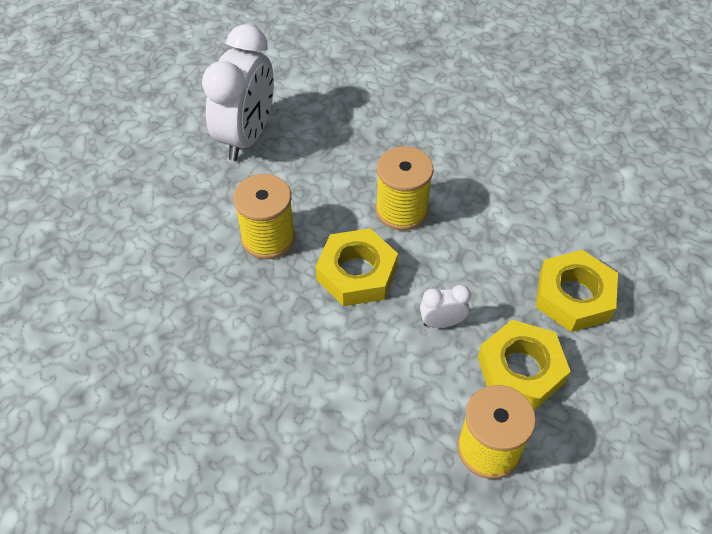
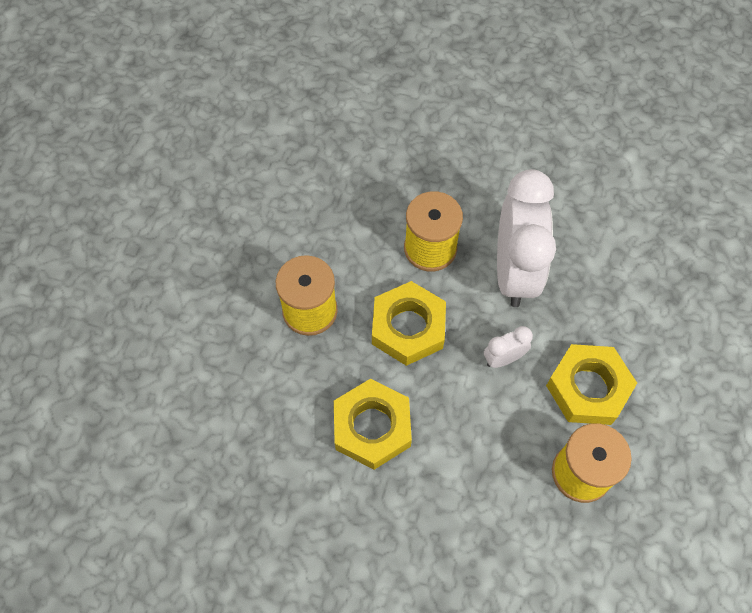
camera: 15 degrees left, 10 degrees up
white clock [202,24,274,161] -> white clock moved to [497,169,556,307]
yellow nut [536,250,618,332] -> yellow nut moved to [334,379,412,470]

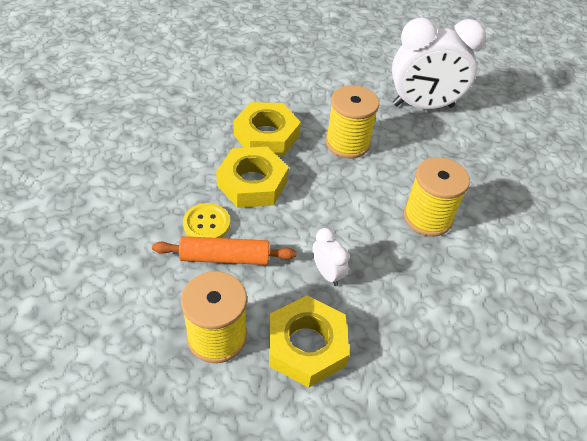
camera: 80 degrees right, 15 degrees down
yellow nut [372,281,446,366] -> yellow nut moved to [233,102,301,156]
white clock [497,169,556,307] -> white clock moved to [392,17,486,109]
none -> orange rolling pin [152,236,296,265]
none -> yellow button [183,203,230,238]

